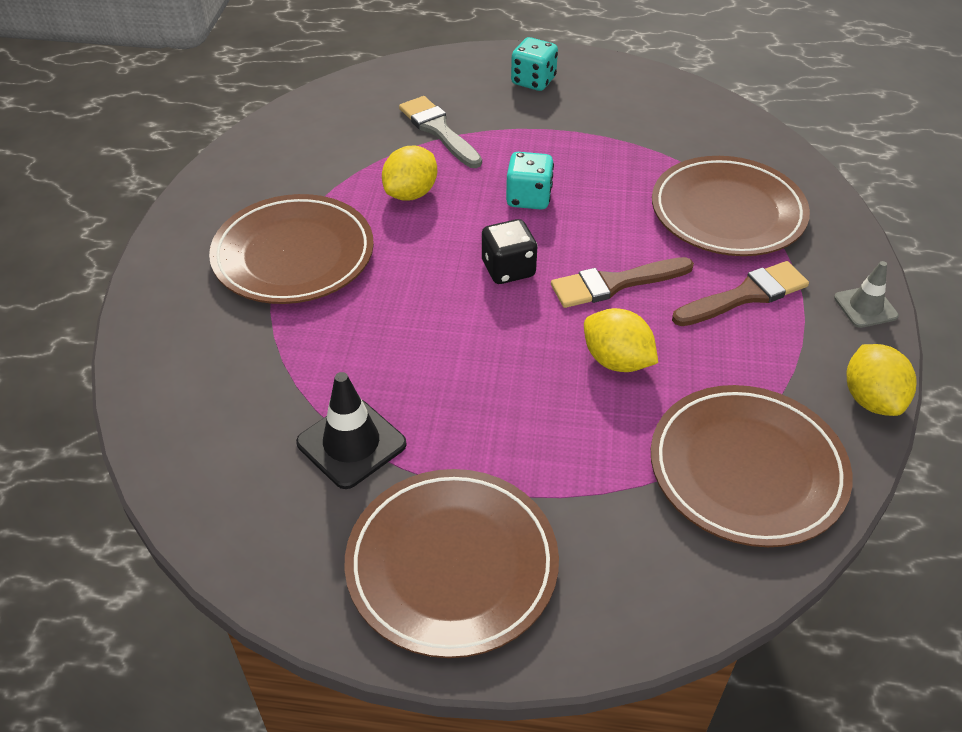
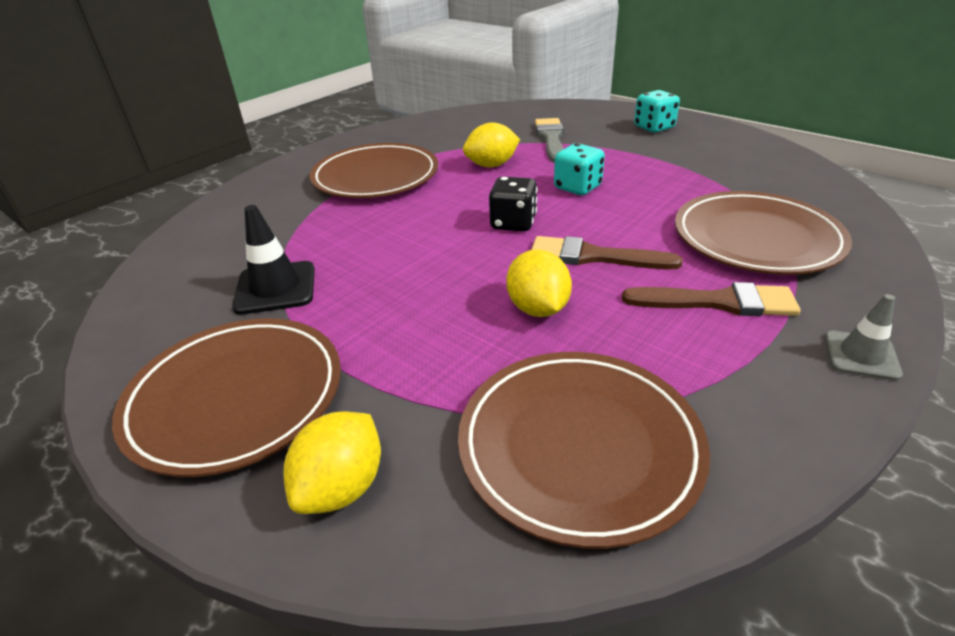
camera: 35 degrees right, 10 degrees down
yellow lemon [847,344,917,416] -> yellow lemon moved to [283,412,381,514]

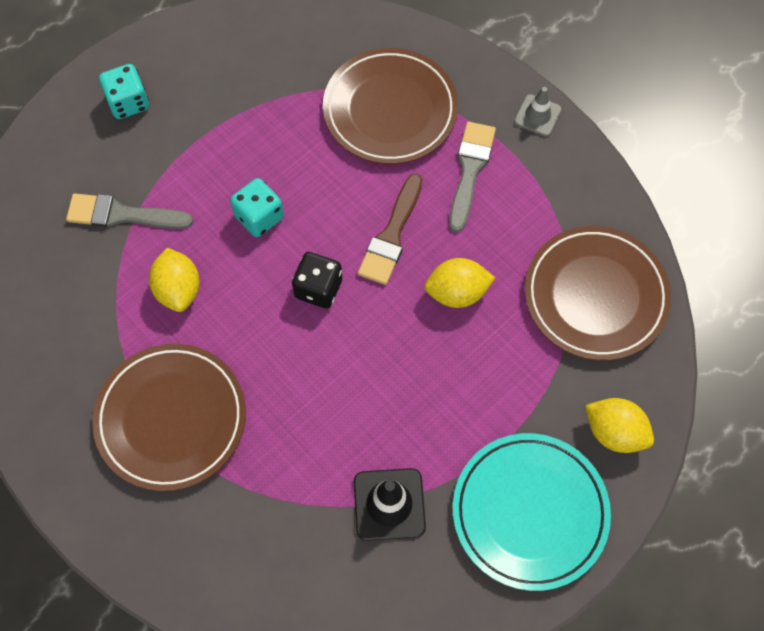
camera: 85 degrees left, 30 degrees up
brown plate [112,318,341,477] -> turquoise plate [453,433,611,591]
brown brush [622,282,801,316] -> grey brush [449,122,496,233]

